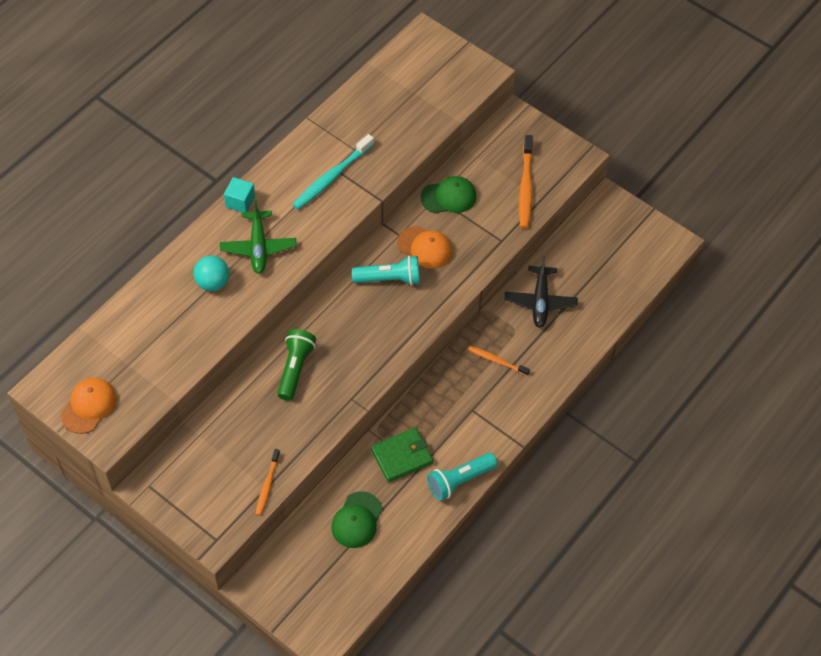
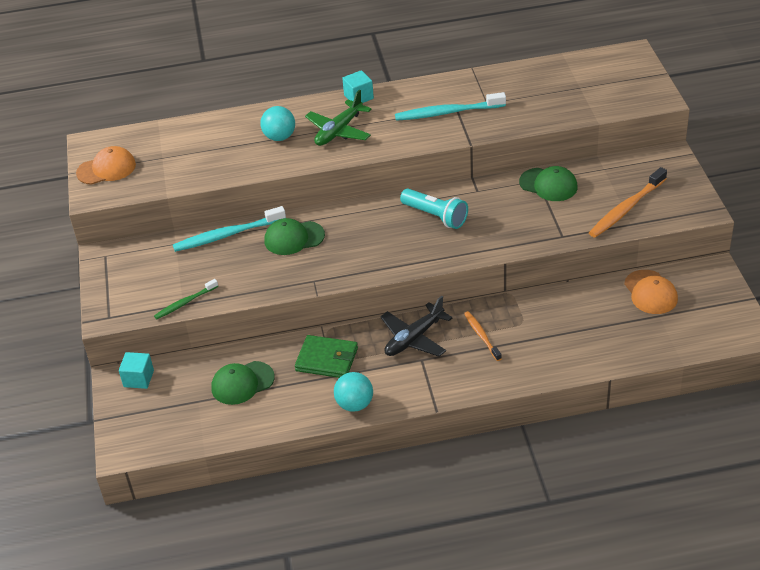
camera: 45 degrees right, 15 degrees down
orange toothbrush [255,449,280,516] -> green toothbrush [154,279,218,319]
green flashlight [277,329,316,401] -> green cap [264,218,325,255]
orange cap [397,226,452,269] -> orange cap moved to [624,270,678,314]
turquoise flashlight [427,453,497,501] -> turquoise ball [334,372,373,412]
black plane [504,256,578,328] -> black plane moved to [380,296,453,357]
none -> turquoise cube [119,352,154,389]
none -> turquoise toothbrush [173,206,286,252]

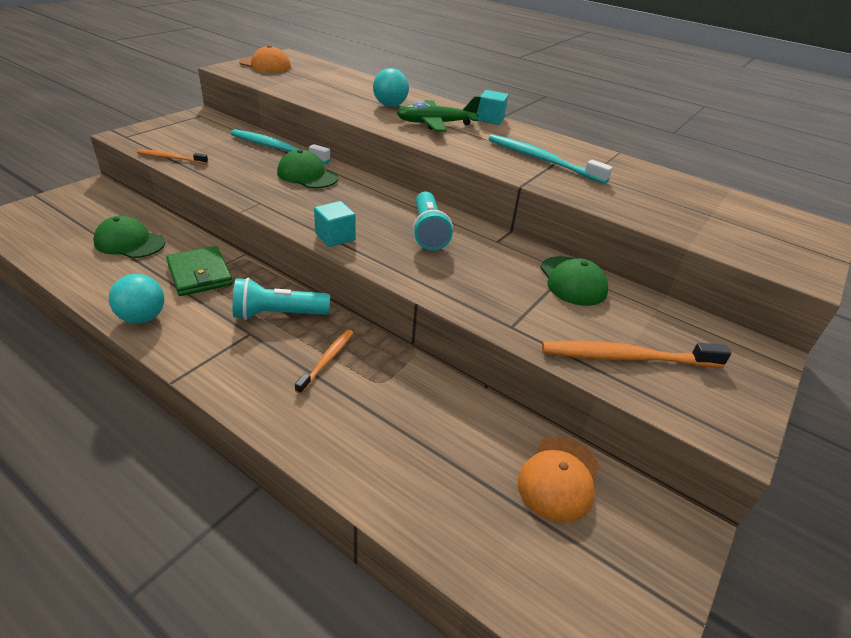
camera: 40 degrees right, 5 degrees down
turquoise cube [119,352,154,389] -> turquoise cube moved to [314,201,356,247]
green toothbrush [154,279,218,319] -> orange toothbrush [137,149,208,164]
black plane [380,296,453,357] -> turquoise flashlight [232,277,330,320]

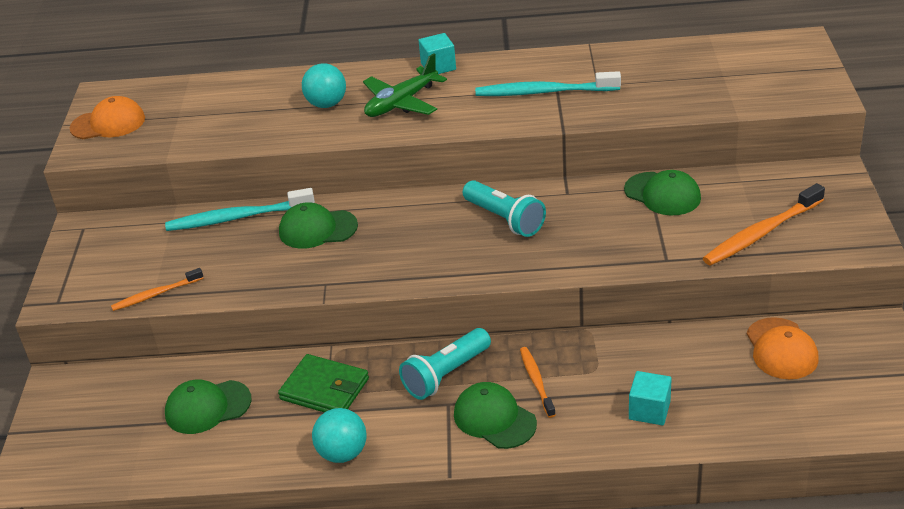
camera: 30 degrees left, 0 degrees up
turquoise cube [314,201,356,247] -> turquoise cube moved to [629,371,672,425]
none -> green cap [454,382,537,449]

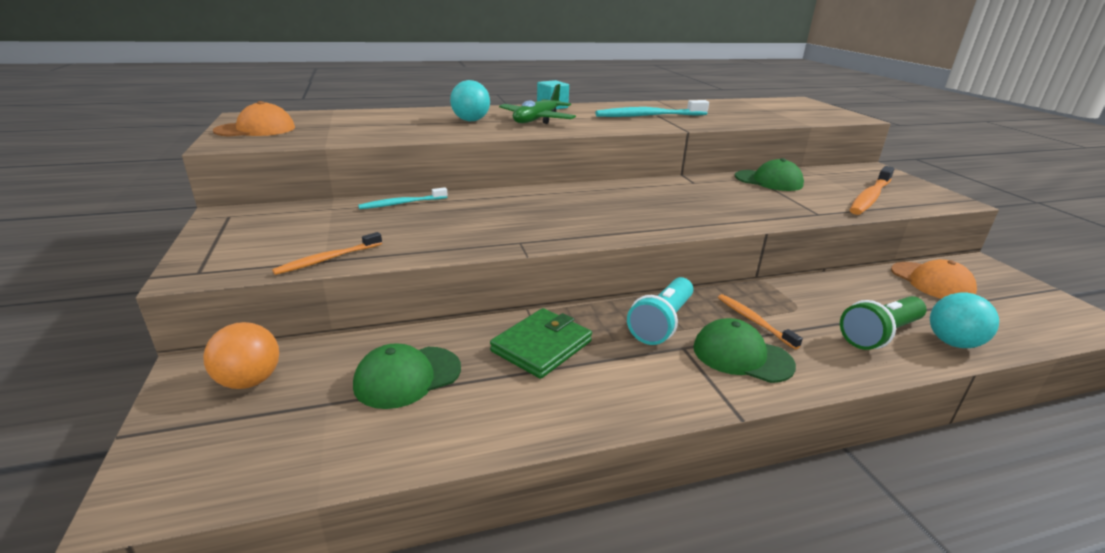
camera: 20 degrees left, 10 degrees down
turquoise toothbrush [165,188,315,231] -> turquoise toothbrush [358,187,448,209], size x0.59
green wallet [278,354,369,413] -> green wallet turned 60 degrees counterclockwise [490,308,592,379]
green cap [279,203,358,248] -> none
turquoise ball [312,408,367,463] -> turquoise ball moved to [930,293,999,348]
turquoise flashlight [463,180,546,237] -> none
turquoise cube [629,371,672,425] -> green flashlight [840,296,927,350]
none -> orange ball [203,322,279,389]

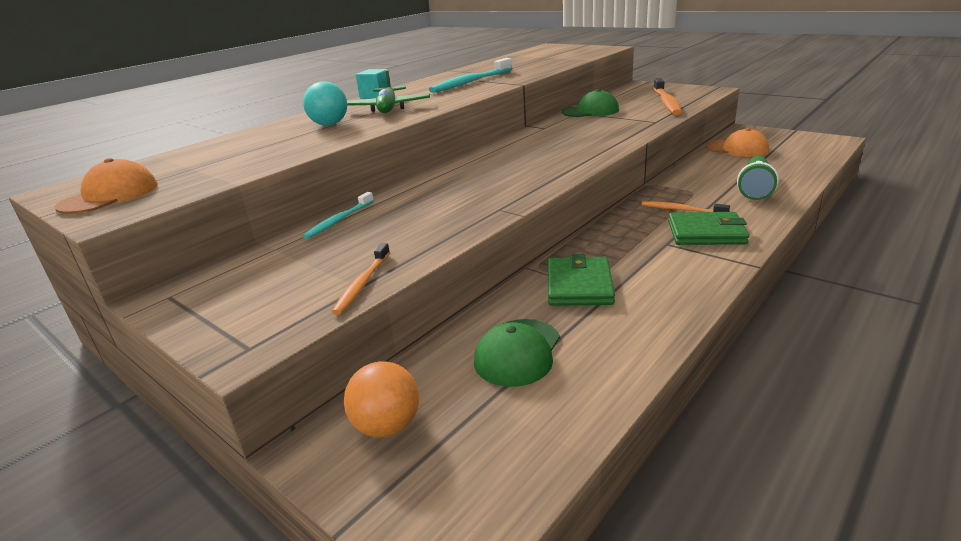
camera: 30 degrees left, 0 degrees up
turquoise flashlight [627,277,693,345] -> none
green cap [693,318,796,383] -> green wallet [668,212,749,245]
turquoise ball [930,293,999,348] -> none

